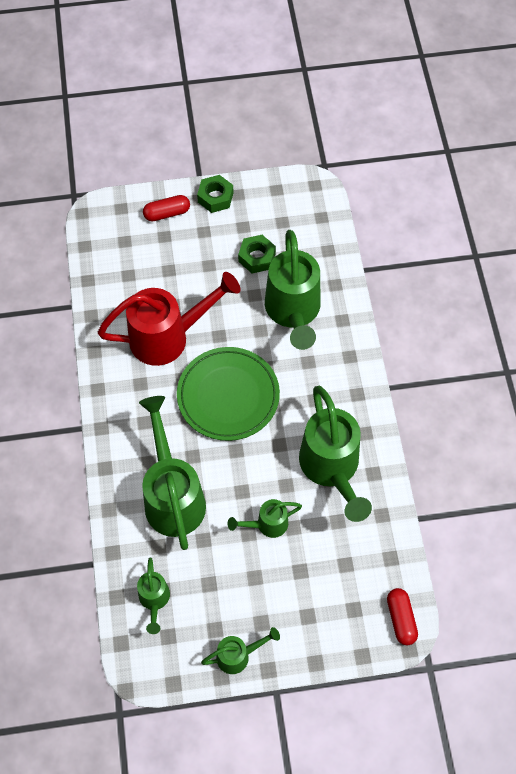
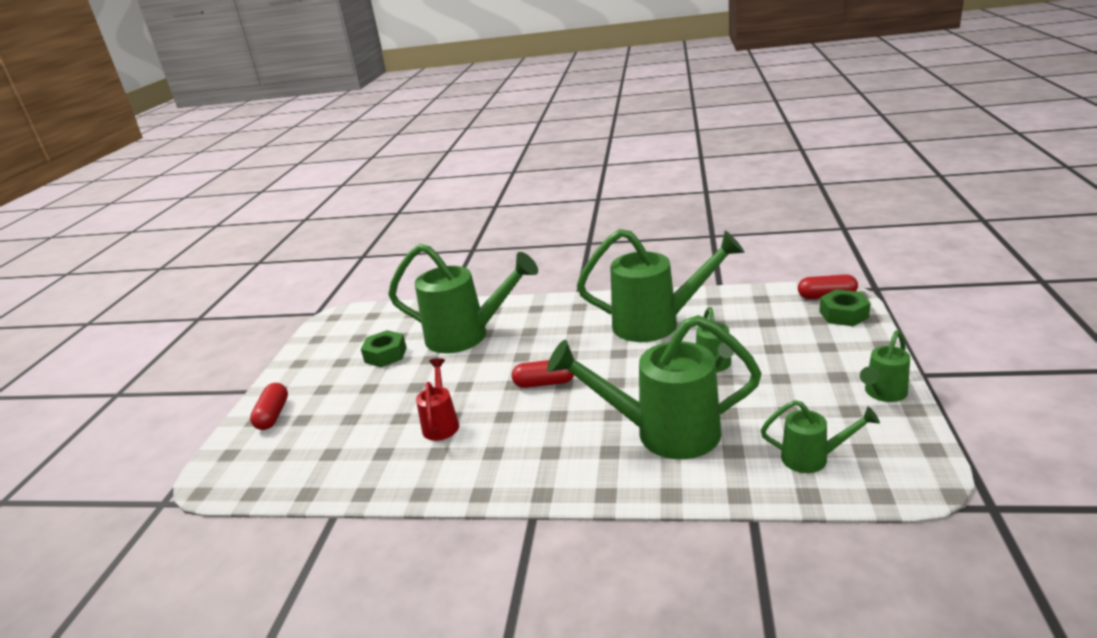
camera: 70 degrees left, 35 degrees down
red watering can [98,272,240,366] -> red watering can [416,358,459,441], size x0.50
green plate [177,347,280,441] -> red capsule [512,360,574,388]
green nut [197,175,234,213] -> green nut moved to [819,289,871,326]
green watering can [201,627,280,674] -> green watering can turned 135 degrees counterclockwise [860,330,910,402]

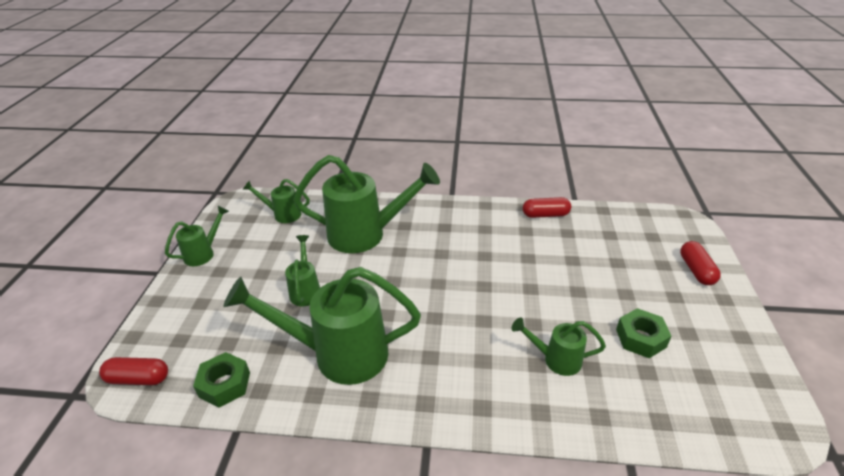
camera: 175 degrees right, 10 degrees up
green watering can [388,244,538,353] -> green watering can [511,318,606,376], size x0.50
red watering can [416,358,459,441] -> none
red capsule [512,360,574,388] -> red capsule moved to [523,197,571,218]
green nut [819,289,871,326] -> green nut moved to [193,352,250,408]

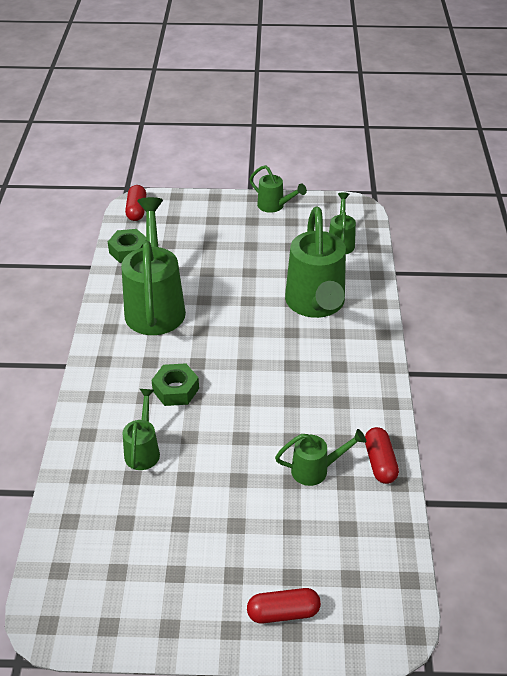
camera: 85 degrees right, 5 degrees up
green watering can [285,235,320,306] -> green watering can moved to [275,429,366,486]
green nut [616,308,672,358] -> green nut moved to [151,363,199,406]

